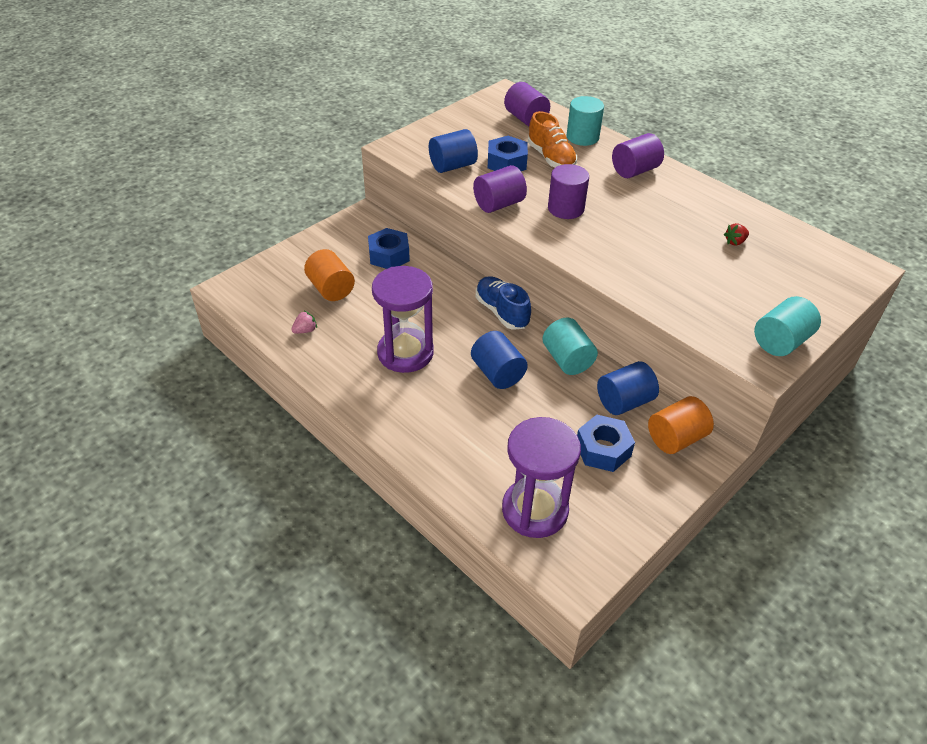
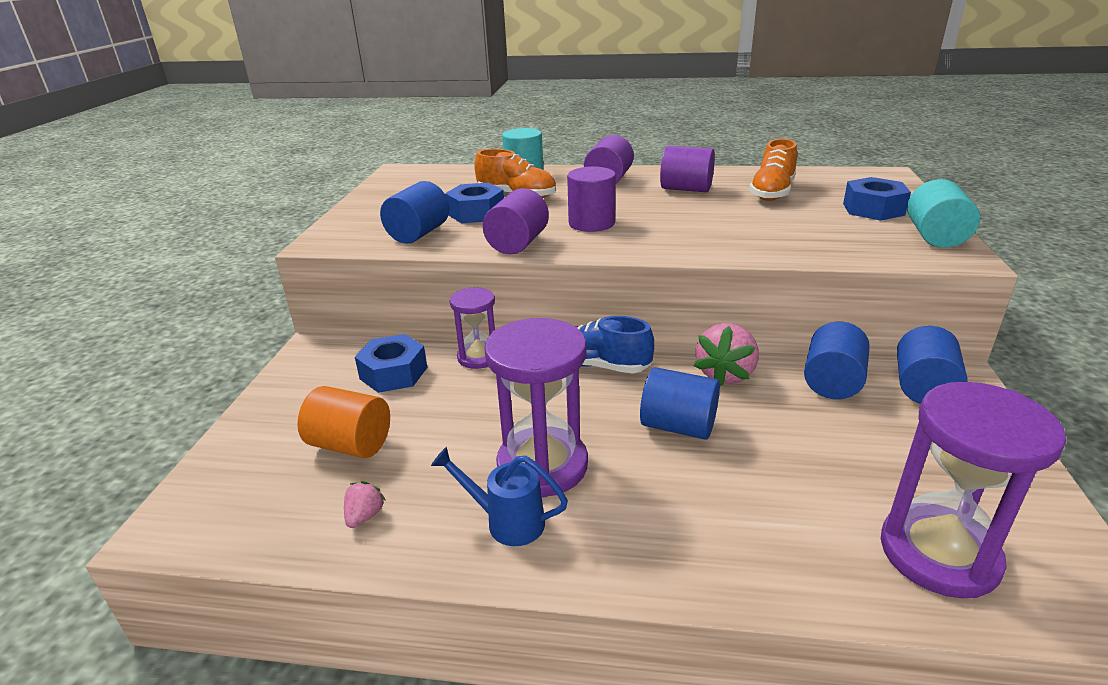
camera: 35 degrees left, 15 degrees down
purple cylinder [504,82,550,126] -> purple cylinder moved to [660,146,715,192]
turquoise cylinder [543,318,598,375] -> pink strawberry [694,323,759,386]
blue nut [577,415,635,472] -> blue nut moved to [843,177,911,221]
orange cylinder [648,396,714,454] -> blue cylinder [897,326,967,404]
red strawberry [724,223,749,246] -> orange shoe [749,139,797,201]
none -> blue watering can [431,447,568,546]
none -> purple hourglass [450,287,495,369]

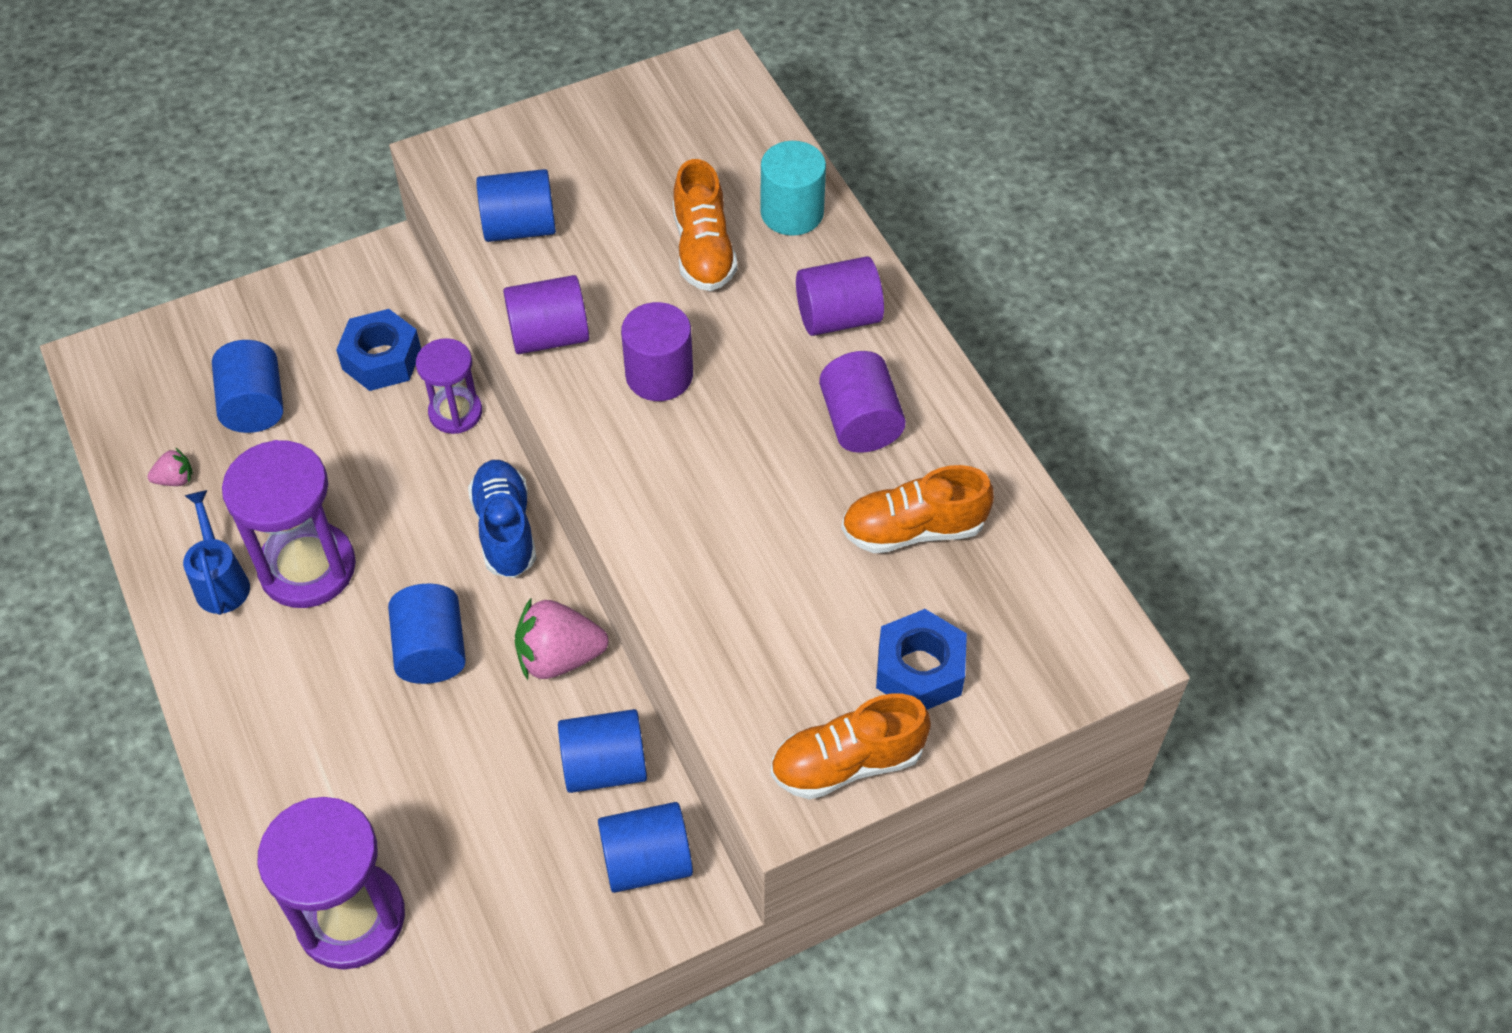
camera: 55 degrees right, 25 degrees up
orange cylinder [297,386,390,458] -> blue cylinder [212,340,283,433]
blue nut [445,183,504,223] -> none
turquoise cylinder [907,179,980,248] -> orange shoe [771,694,931,800]

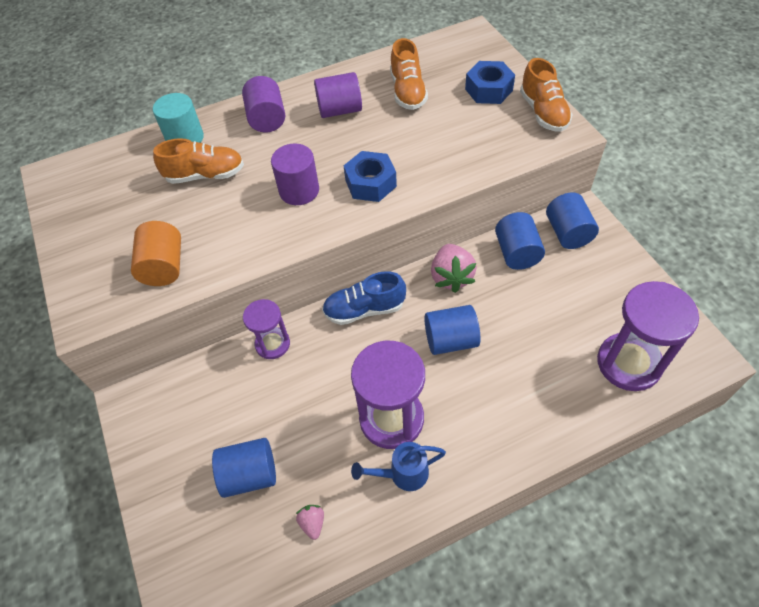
camera: 85 degrees left, 0 degrees up
blue nut [336,309,421,391] -> blue nut moved to [344,151,397,202]
blue cylinder [476,169,556,242] -> orange cylinder [131,221,181,286]
purple cylinder [503,275,589,354] -> none

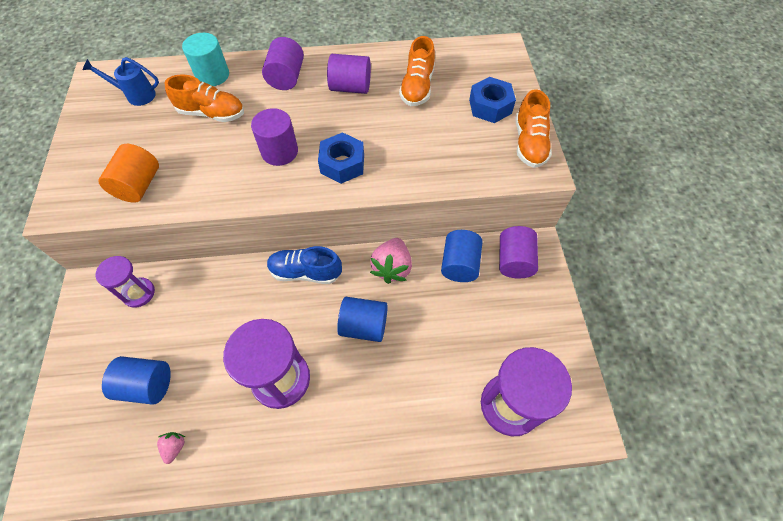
camera: 15 degrees right, 5 degrees up
purple hourglass [243,299,290,359] -> purple hourglass moved to [96,256,155,307]
blue watering can [351,442,446,491] -> blue watering can moved to [83,57,159,106]
blue cylinder [546,192,599,249] -> purple cylinder [499,226,538,278]

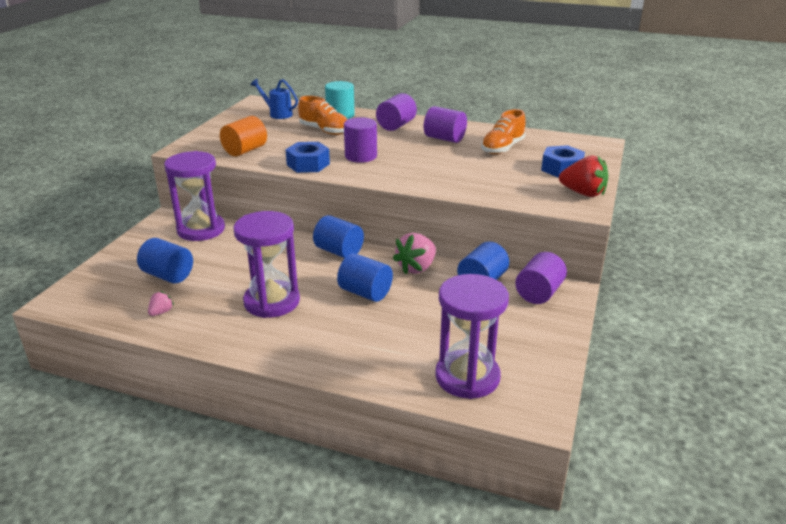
camera: 25 degrees right, 30 degrees down
purple hourglass [96,256,155,307] -> purple hourglass [164,151,225,241], size x1.69
blue shoe [267,246,342,284] -> blue cylinder [313,215,364,258]
blue nut [318,132,364,184] -> blue nut moved to [285,142,330,173]
orange shoe [516,89,552,168] -> red strawberry [559,156,608,197]

